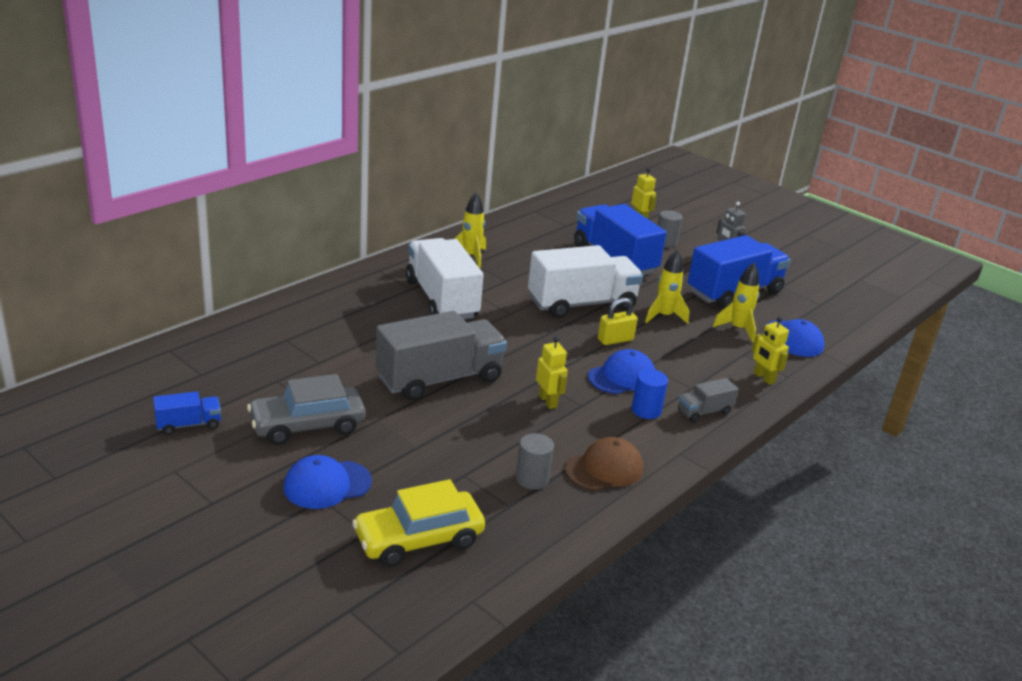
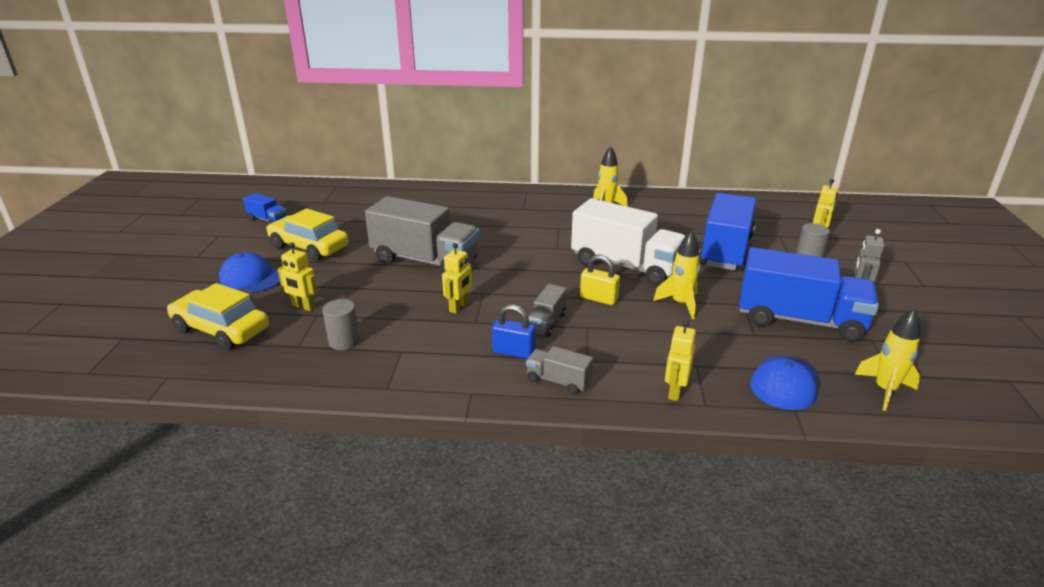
camera: 55 degrees right, 0 degrees up
grey car [247,374,365,445] -> yellow car [266,208,349,261]
white truck [406,238,483,319] -> none
brown cap [565,437,643,491] -> none
blue cap [588,349,655,394] -> grey truck [528,284,567,337]
blue cylinder [632,369,668,419] -> blue padlock [492,305,536,359]
yellow rocket [713,262,759,343] -> yellow rocket moved to [855,308,920,411]
none -> yellow robot [278,242,317,311]

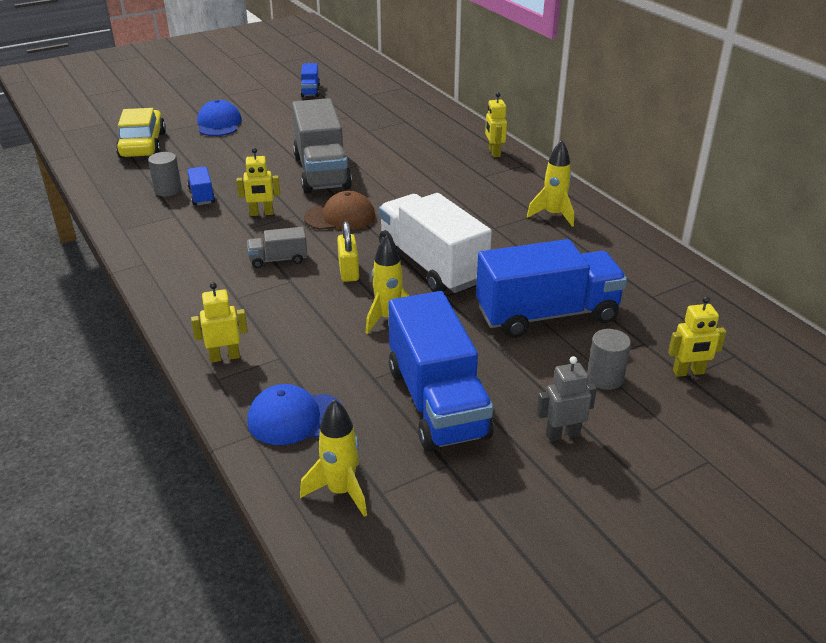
camera: 55 degrees right, 5 degrees up
yellow car [266,208,349,261] -> none
yellow robot [278,242,317,311] -> yellow robot moved to [485,92,507,157]
blue padlock [492,305,536,359] -> none
grey truck [526,346,593,394] -> none
white truck [571,198,685,286] -> white truck turned 150 degrees clockwise [379,193,492,293]
none -> blue truck [187,167,215,205]
none -> brown cap [304,191,375,230]

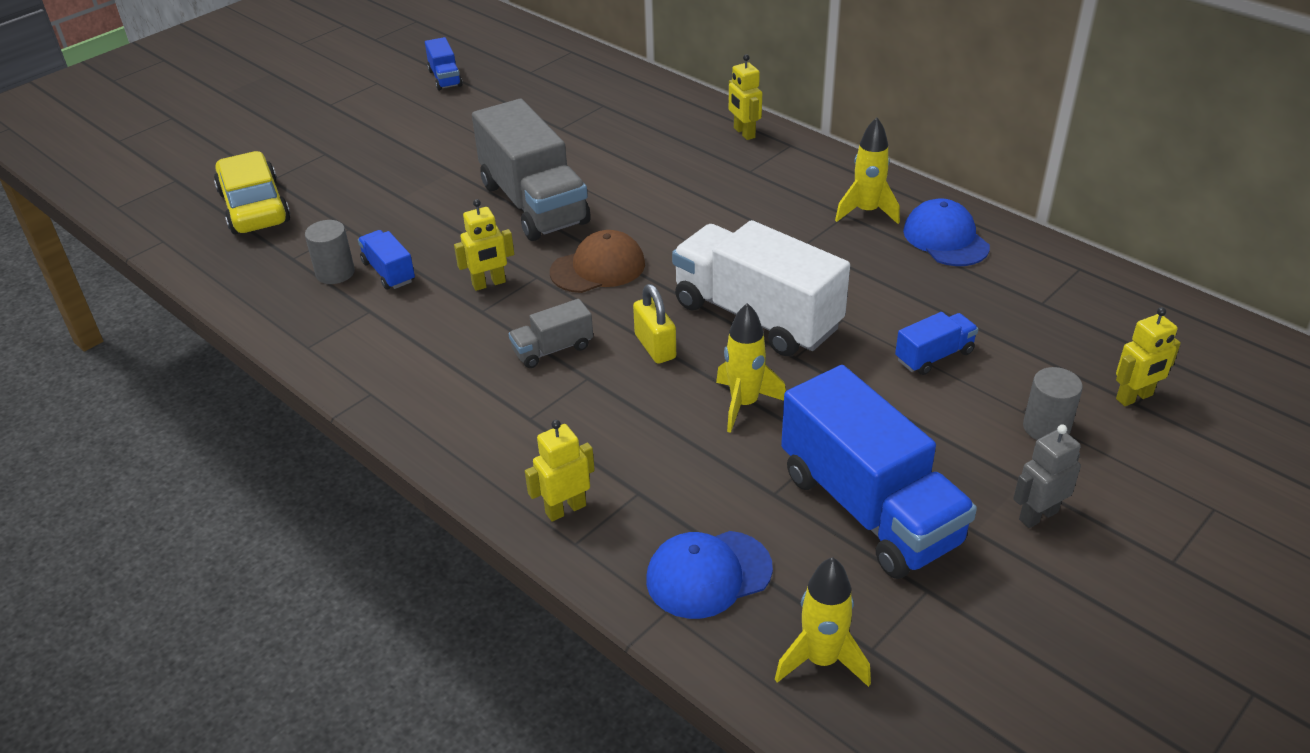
camera: 15 degrees left, 5 degrees up
blue cap [197,100,242,136] -> blue cap moved to [903,198,990,266]
blue truck [476,239,627,338] -> blue truck [895,312,978,375], size x0.46

